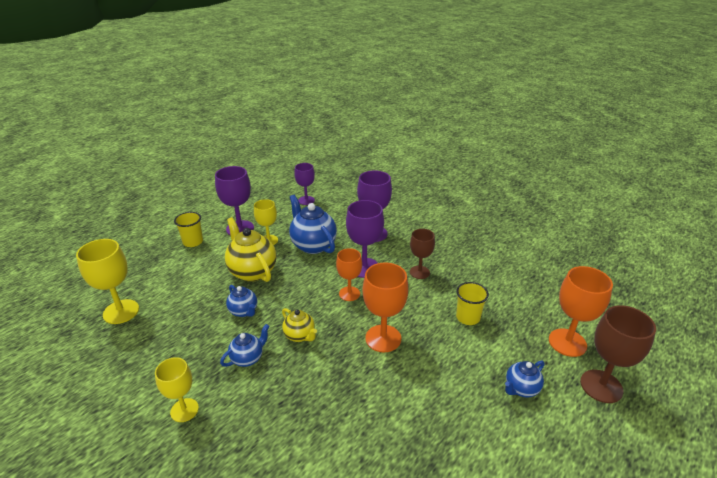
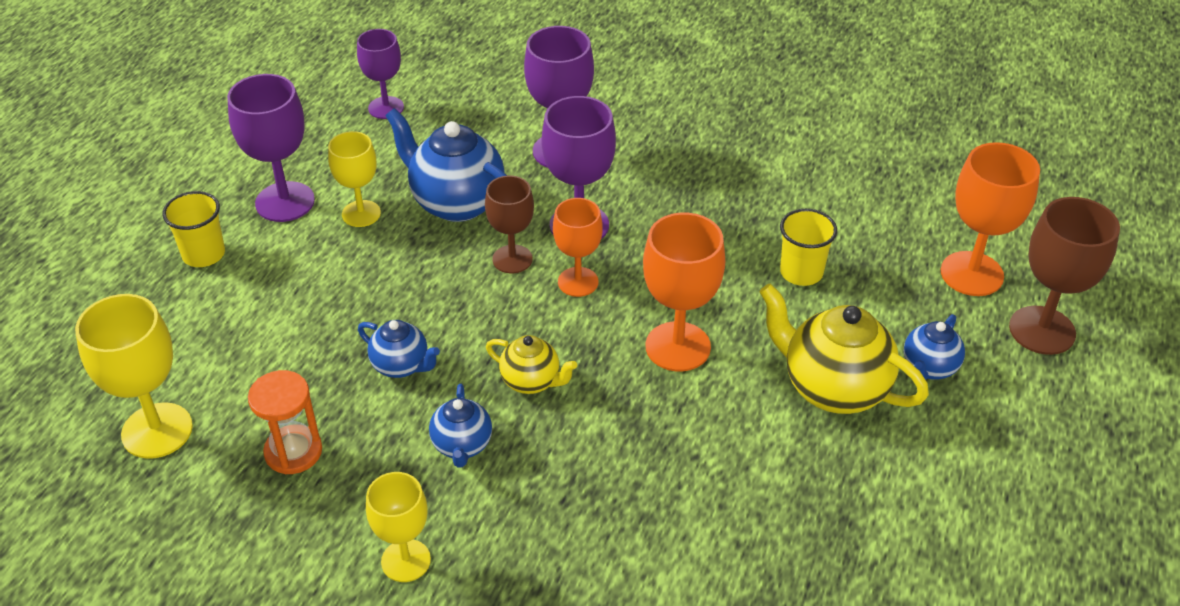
camera: 20 degrees left, 10 degrees up
blue teapot [220,324,269,367] -> blue teapot turned 150 degrees clockwise [429,384,492,468]
yellow teapot [225,217,276,282] -> yellow teapot moved to [760,284,929,414]
brown goblet [410,229,435,279] -> brown goblet moved to [485,176,534,273]
none -> orange hourglass [248,370,322,474]

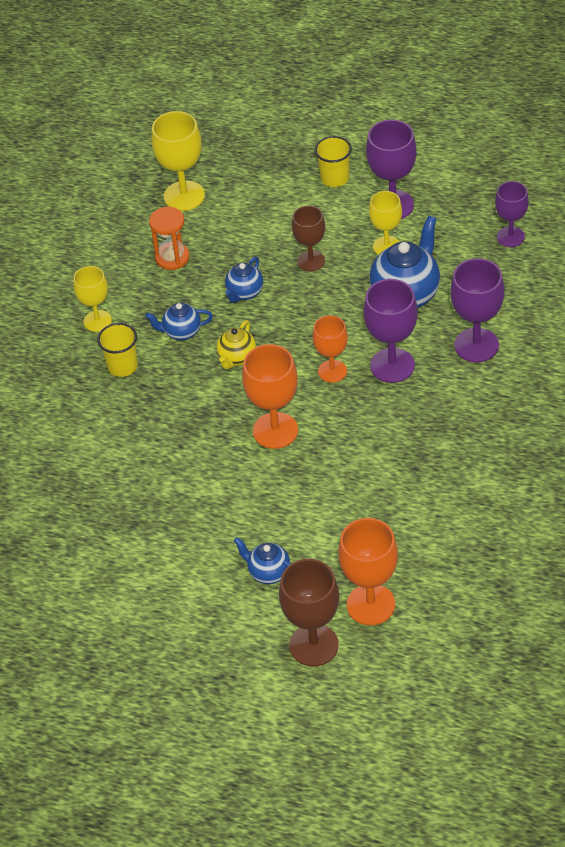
camera: 90 degrees right, 5 degrees up
brown goblet [485,176,534,273] -> brown goblet moved to [292,206,325,271]
yellow teapot [760,284,929,414] -> none
yellow cup [780,209,837,286] -> yellow cup moved to [97,323,138,377]

